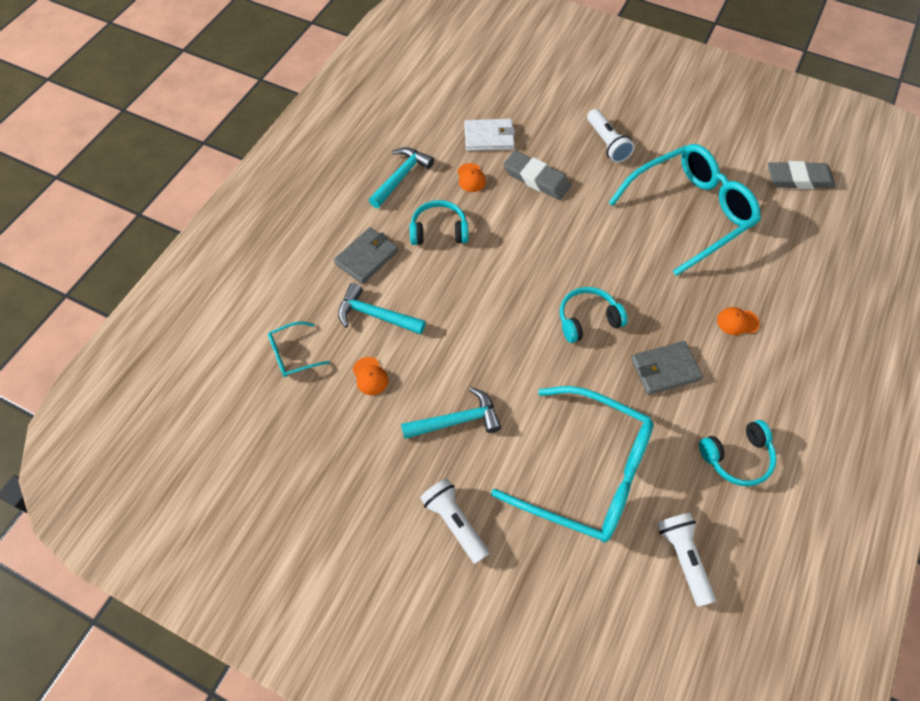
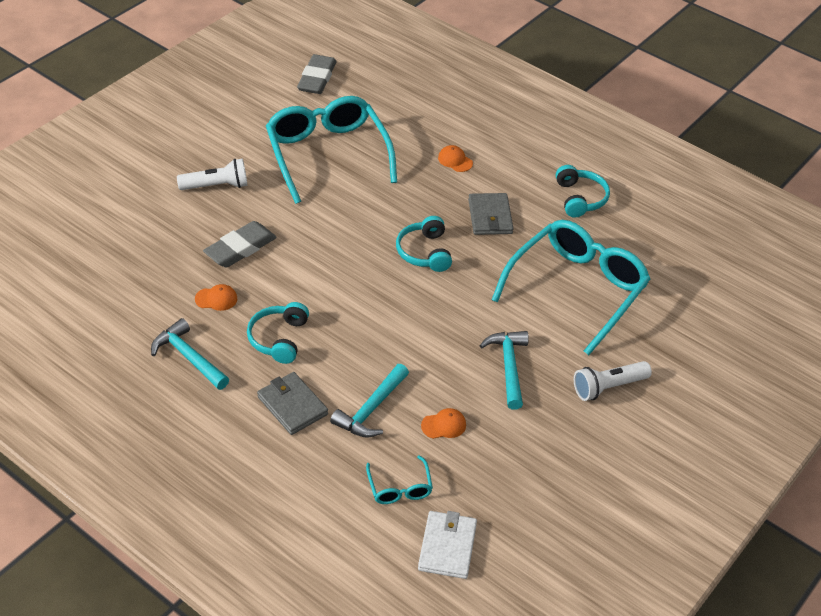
camera: 80 degrees left, 15 degrees down
white wallet [464,119,515,151] -> white wallet moved to [418,511,477,579]
white flashlight [657,513,716,607] -> none
orange cap [717,307,760,335] -> orange cap turned 120 degrees clockwise [438,145,473,172]

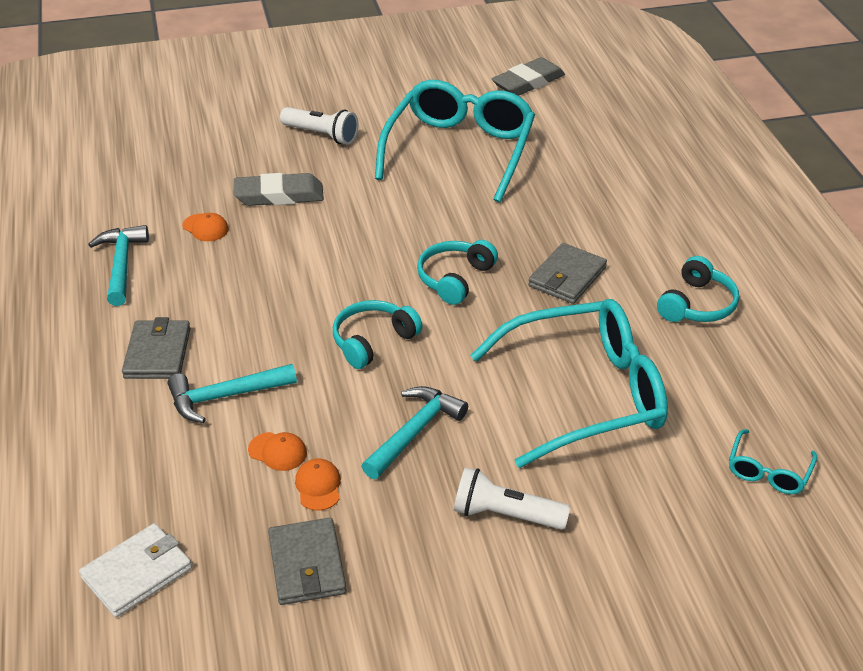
camera: 40 degrees right, 5 degrees down
turquoise headphones [247,302,309,364] -> turquoise headphones moved to [333,300,423,369]
turquoise glasses [366,455,433,504] -> turquoise glasses moved to [729,429,817,494]
orange cap [438,145,473,172] -> orange cap moved to [295,459,341,511]
none -> grey wallet [268,518,346,605]

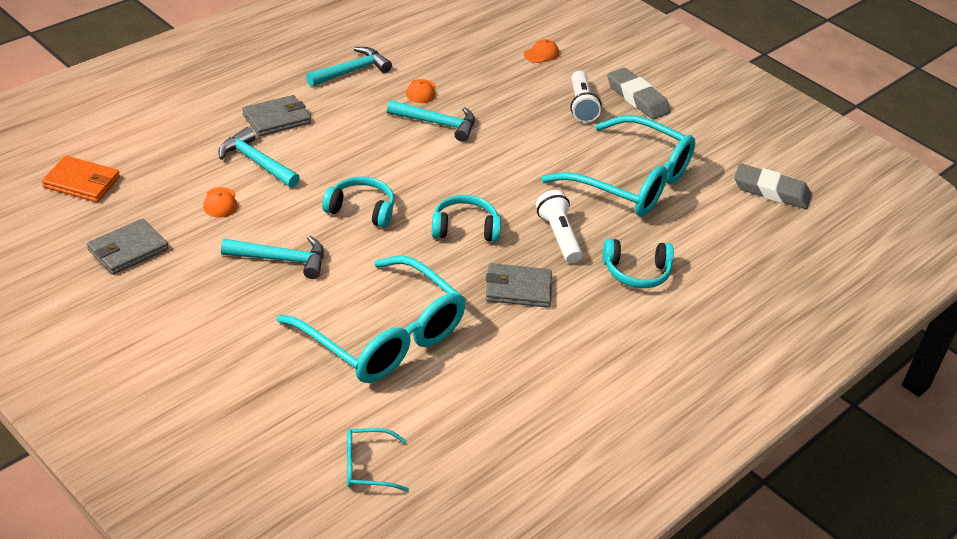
camera: 55 degrees right, 0 degrees up
white wallet [79,523,192,617] -> orange wallet [42,156,120,202]
grey eraser [234,173,324,206] -> grey eraser moved to [607,68,670,120]
orange cap [295,459,341,511] -> orange cap moved to [524,39,559,63]
turquoise glasses [375,80,535,203] -> turquoise glasses turned 45 degrees clockwise [541,115,695,217]
white flashlight [454,467,570,530] -> white flashlight moved to [536,190,582,263]
turquoise headphones [657,256,739,322] -> turquoise headphones moved to [603,238,674,288]
none -> turquoise hammer [387,100,475,142]

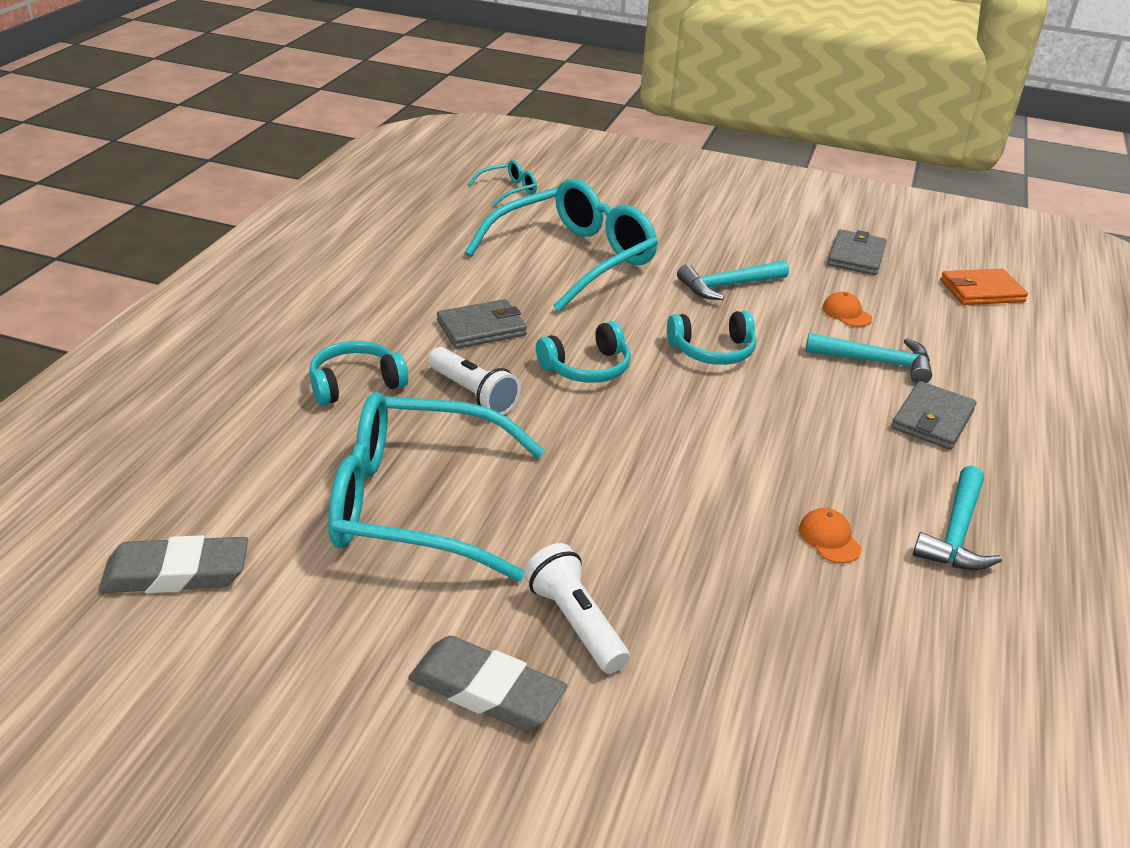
camera: 155 degrees right, 5 degrees down
turquoise glasses [277,256,466,383] -> turquoise glasses turned 120 degrees clockwise [465,179,658,312]
turquoise hammer [387,100,475,142] -> none
orange cap [524,39,559,63] -> none

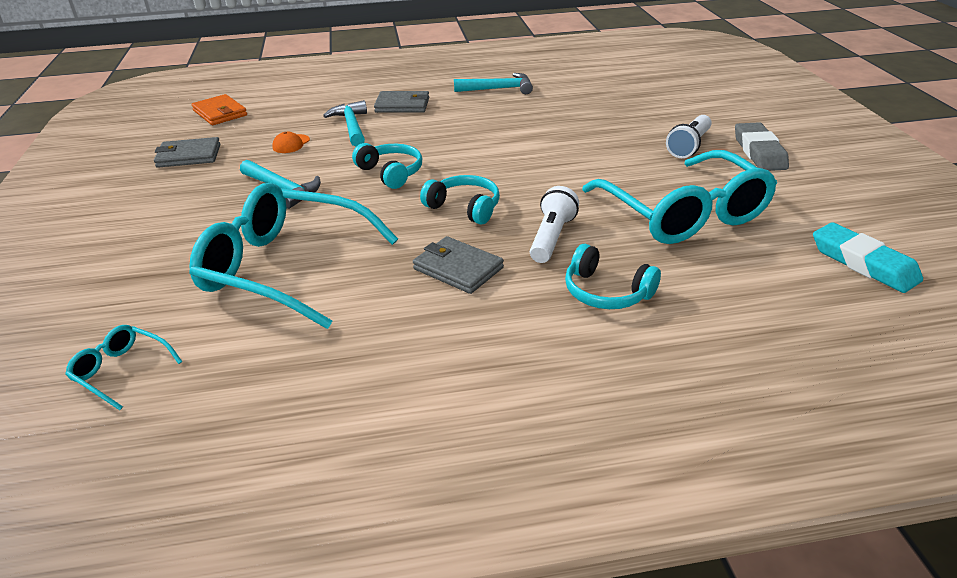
camera: 115 degrees left, 0 degrees up
grey eraser [98,535,248,593] -> turquoise eraser [813,222,923,293]
orange cap [799,508,862,563] -> none

